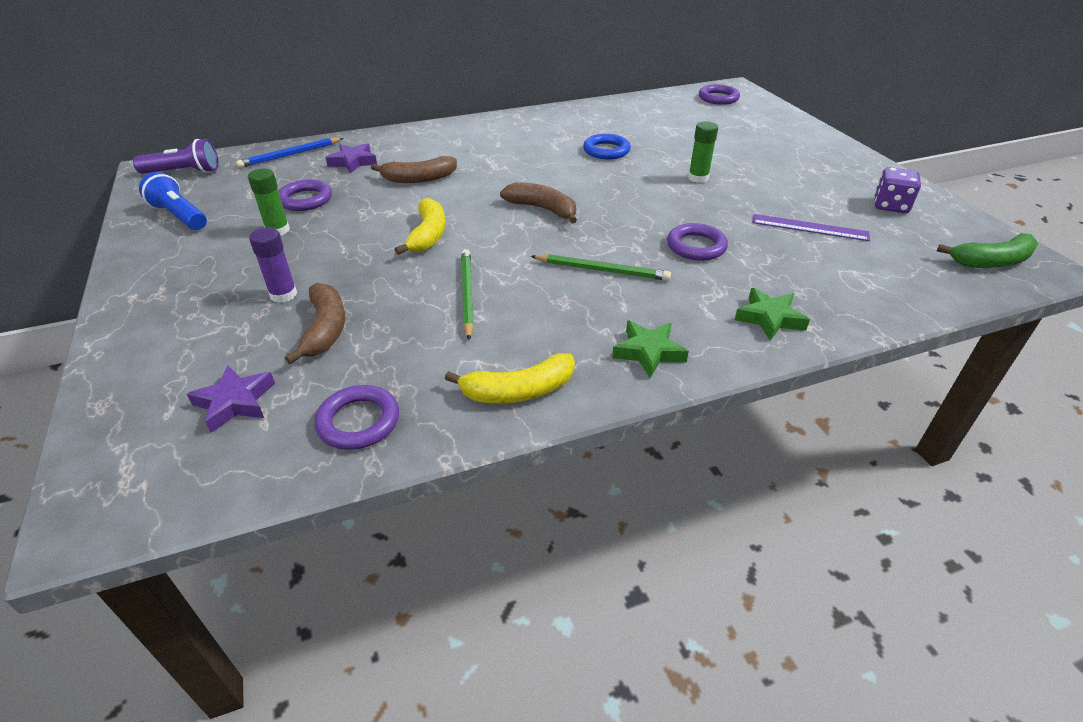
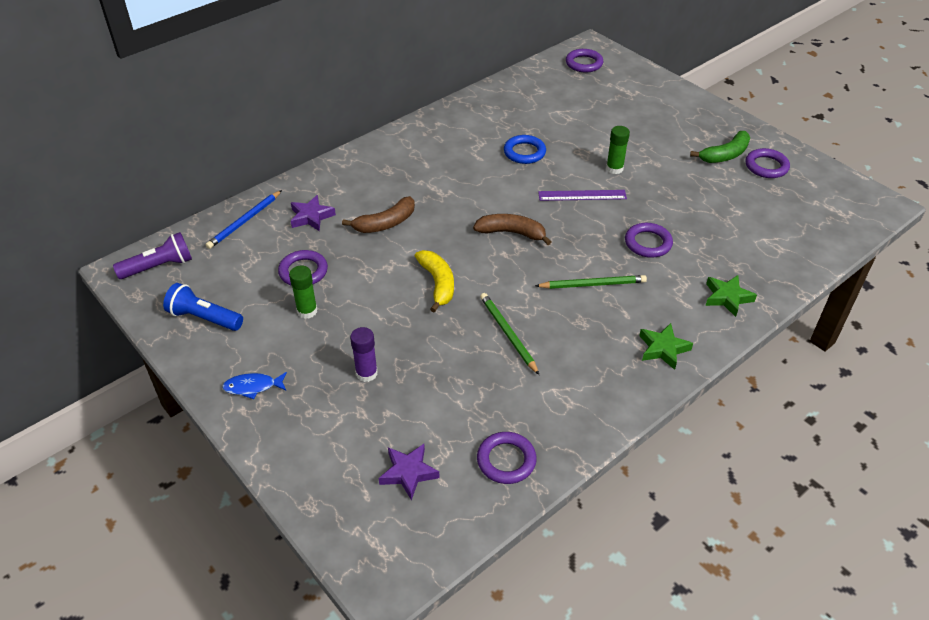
camera: 20 degrees left, 5 degrees up
brown banana [285,283,345,364] -> none
yellow banana [445,353,575,404] -> none
purple ruler [752,214,870,241] -> purple ruler moved to [538,190,627,201]
purple dice [874,167,921,213] -> purple ring [746,148,790,178]
green banana [937,233,1038,268] -> green banana moved to [690,131,750,163]
none -> blue fish [222,372,287,399]

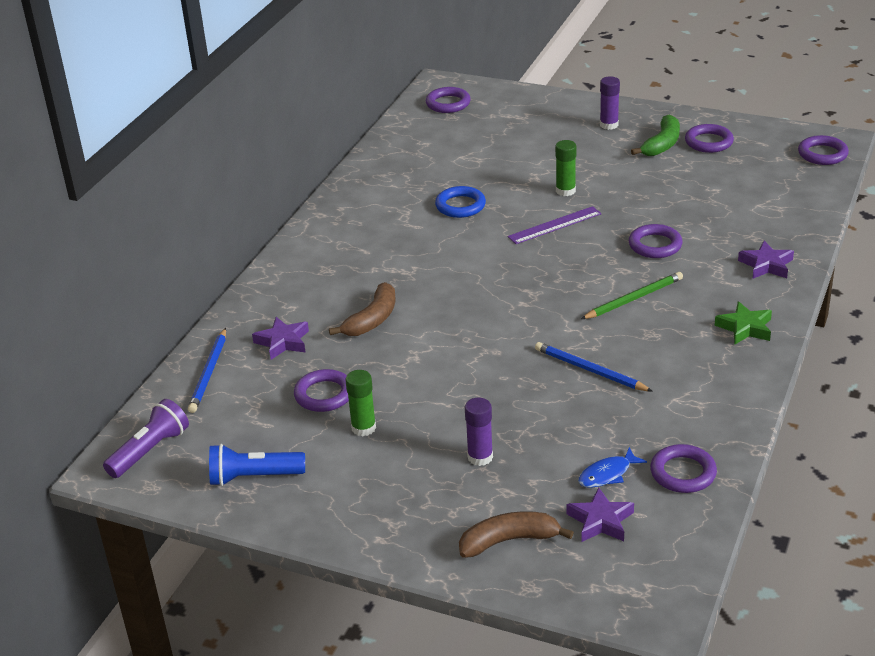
camera: 25 degrees left, 10 degrees down
blue fish [222,372,287,399] -> blue fish moved to [578,447,647,488]
yellow banana [415,250,454,312] -> none
brown banana [473,214,551,245] -> brown banana moved to [459,511,574,558]
green pencil [480,293,539,375] -> blue pencil [535,342,653,392]
green star [706,275,757,317] -> purple star [738,241,794,279]
none -> purple glue stick [600,76,620,130]
none -> purple ring [798,135,849,165]

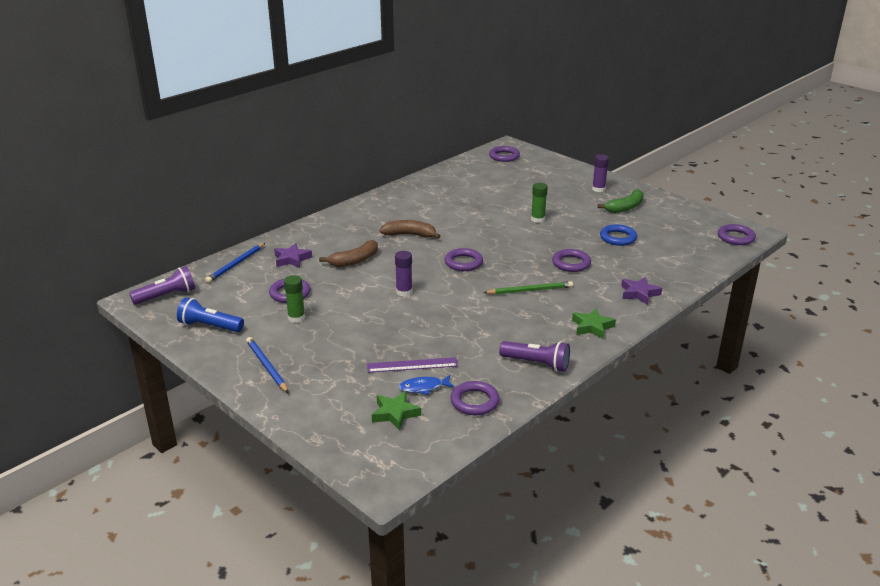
camera: 20 degrees right, 5 degrees down
blue ring [435,186,486,218] -> blue ring moved to [600,224,637,246]
brown banana [459,511,574,558] -> brown banana moved to [380,220,441,239]
purple glue stick [465,397,493,466] -> purple glue stick moved to [395,251,412,296]
purple ruler [507,206,602,244] -> purple ruler moved to [367,357,458,373]
blue pencil [535,342,653,392] -> blue pencil moved to [246,337,288,393]
purple star [566,487,634,542] -> green star [372,391,421,430]
purple ring [685,124,734,153] -> purple ring moved to [444,248,483,271]
none -> purple flashlight [499,341,570,372]

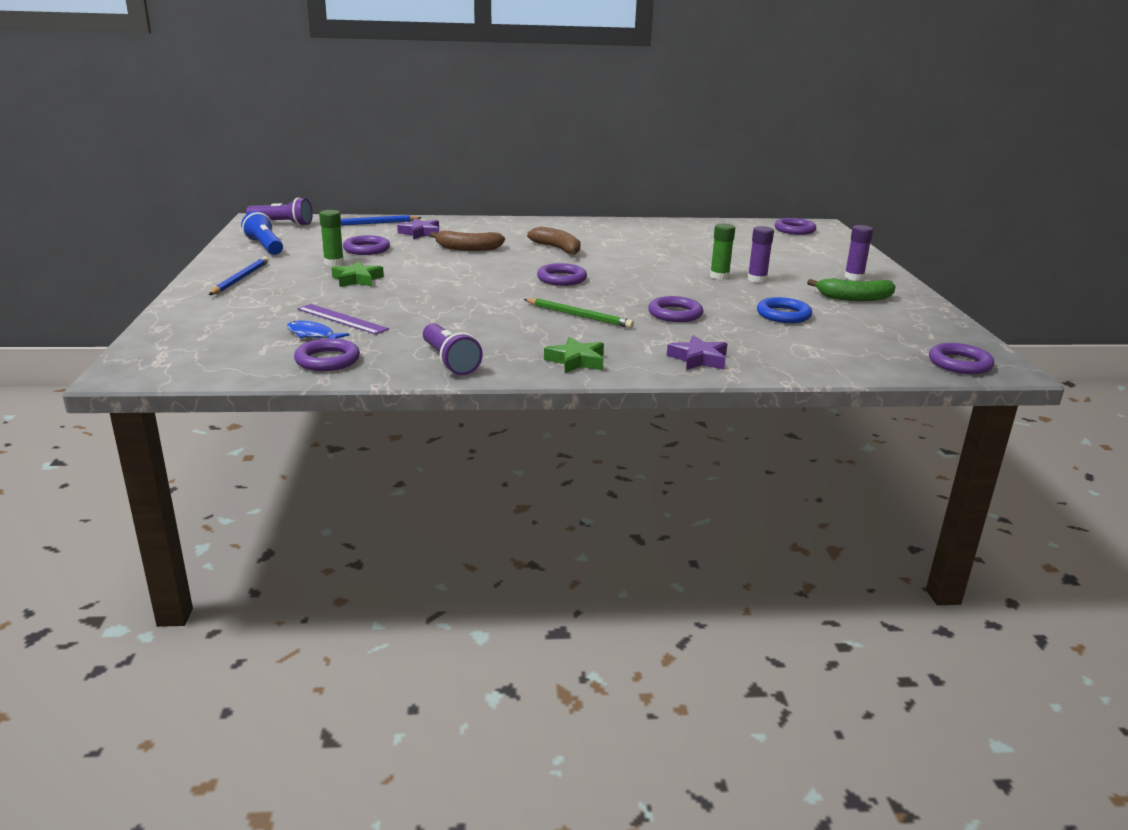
camera: 40 degrees right, 5 degrees down
green star [372,391,421,430] -> green star moved to [332,261,384,287]
purple glue stick [395,251,412,296] -> purple glue stick moved to [748,226,774,283]

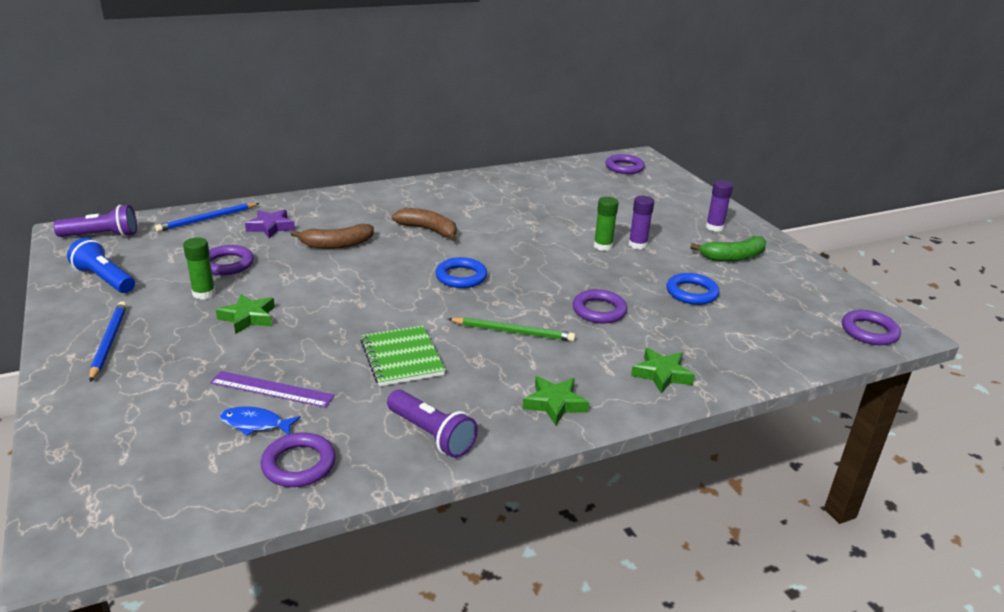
camera: 20 degrees left, 5 degrees up
purple ring [537,263,587,286] -> blue ring [436,257,487,288]
purple star [667,335,727,370] -> green star [631,348,695,394]
none -> green notebook [360,326,446,386]

